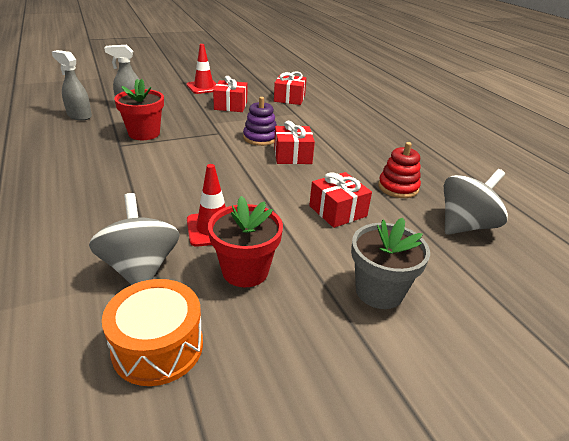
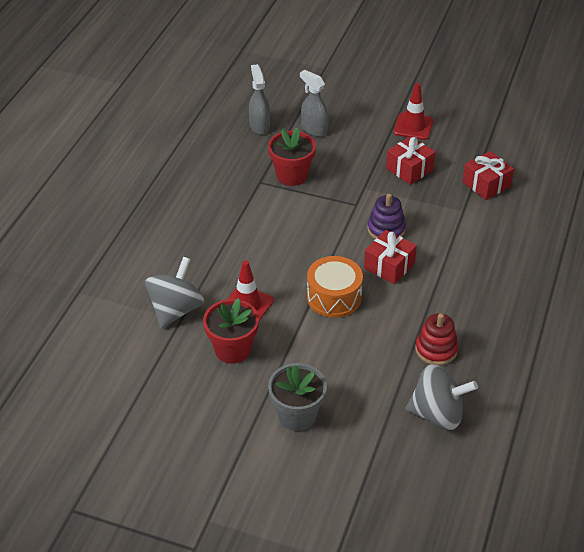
camera: 45 degrees right, 10 degrees up
orange drum [102,279,203,386] -> orange drum moved to [307,256,363,318]
red gift [309,172,372,228] -> none

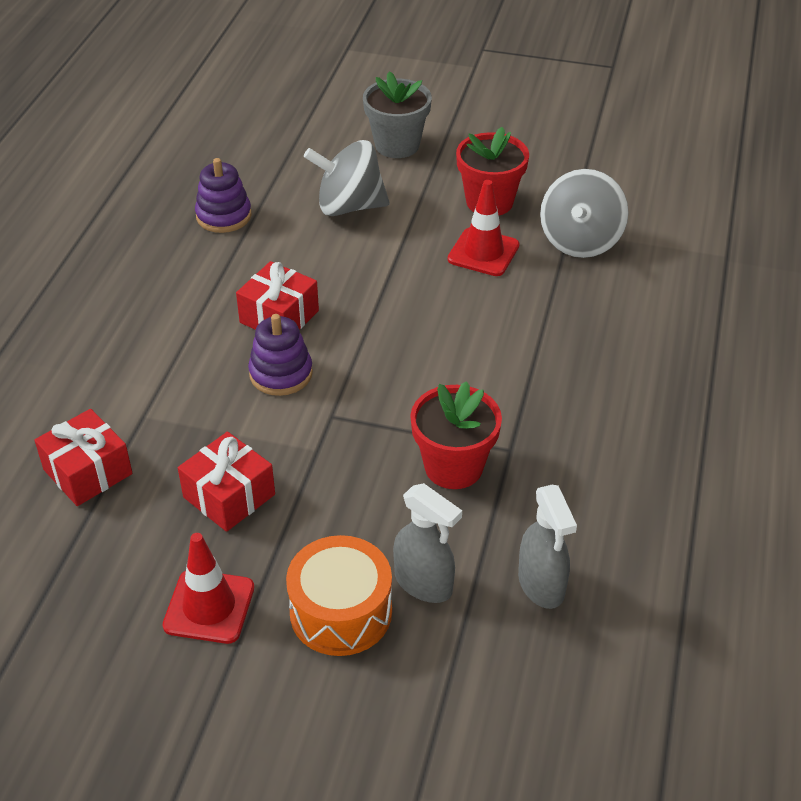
camera: 175 degrees right, 0 degrees up
orange drum [307,256,363,318] -> orange drum moved to [286,535,392,656]
grey spinning top [406,364,478,430] -> grey spinning top moved to [304,140,389,216]
red stacking toy [415,313,458,365] -> purple stacking toy [195,158,252,233]

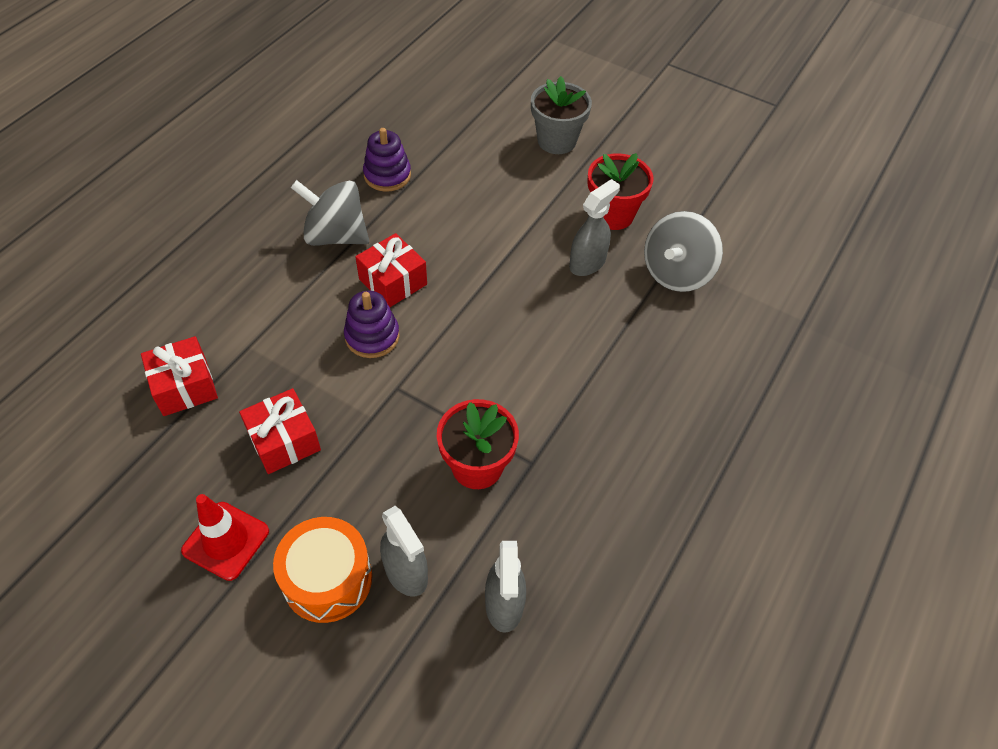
camera: 15 degrees right, 10 degrees up
grey spinning top [304,140,389,216] -> grey spinning top moved to [291,180,369,246]
red traffic cone [448,180,520,276] -> grey spray bottle [569,179,620,276]

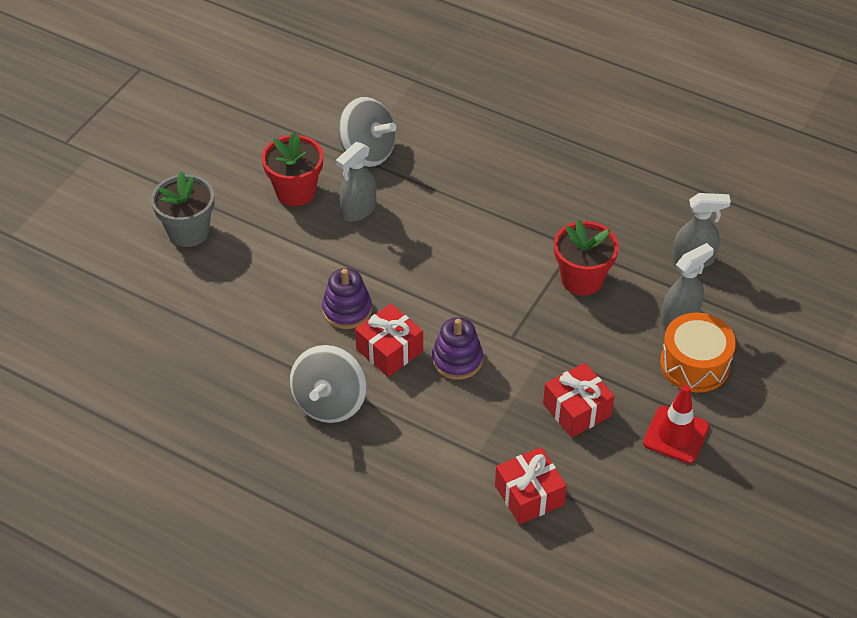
camera: 90 degrees left, 5 degrees down
purple stacking toy [363,128,411,192] -> purple stacking toy moved to [322,268,372,329]
grey spray bottle [569,179,620,276] -> grey spray bottle turned 90 degrees counterclockwise [336,142,376,222]

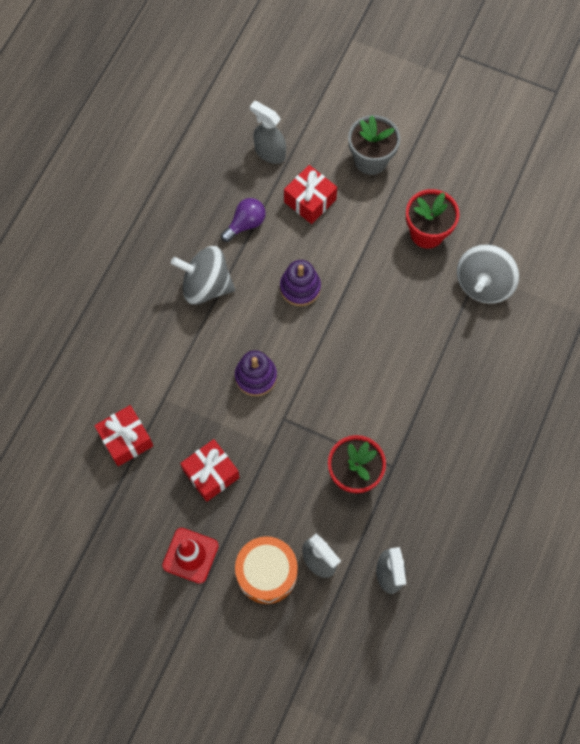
camera: 85 degrees right, 20 degrees up
grey spray bottle [336,142,376,222] -> grey spray bottle moved to [250,101,286,164]
red gift [355,304,423,377] -> red gift moved to [284,165,337,224]
none -> purple light bulb [221,198,266,242]

